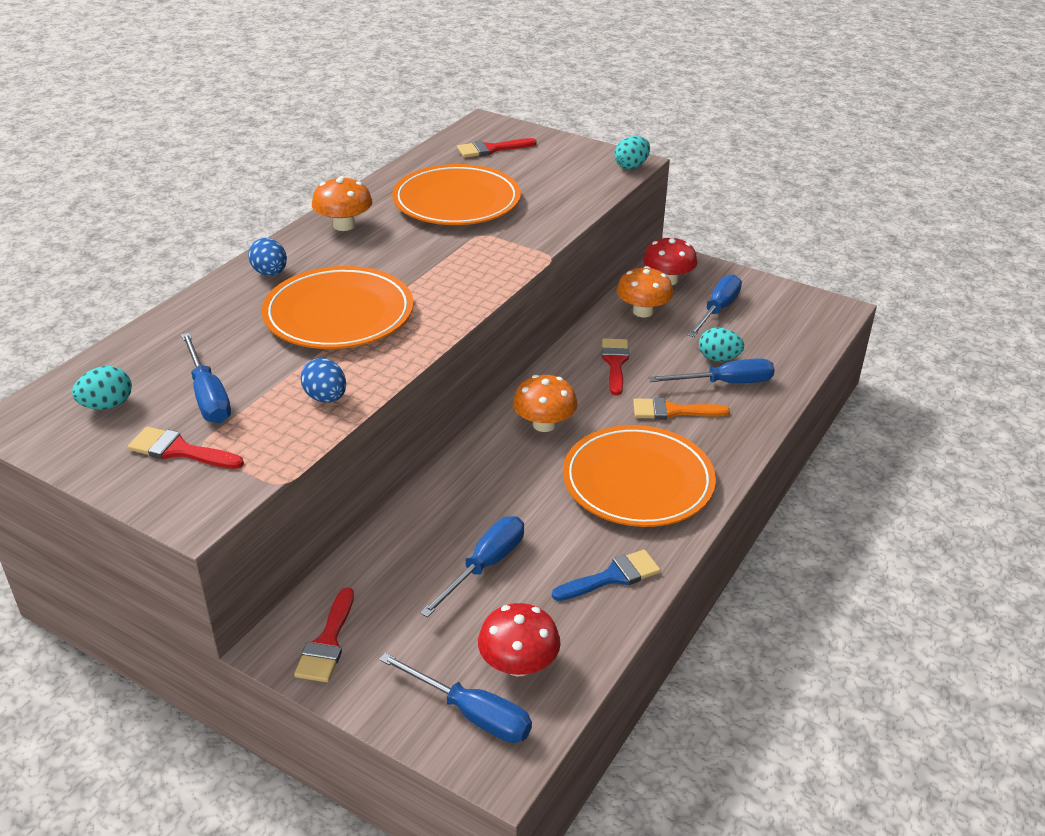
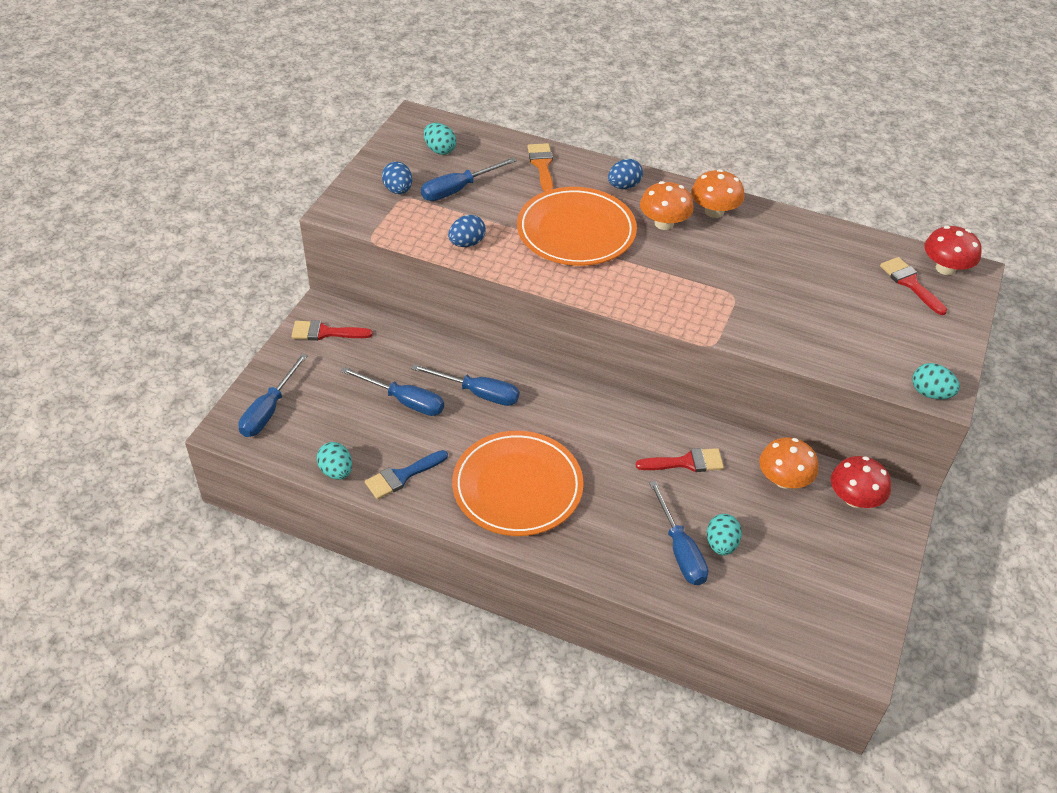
camera: 80 degrees right, 10 degrees up
red brush [128,427,244,469] -> blue egg [382,162,412,194]
orange plate [392,164,521,225] -> none
red mushroom [478,603,561,677] -> red mushroom moved to [924,226,982,275]
orange mushroom [513,375,578,432] -> orange mushroom moved to [640,181,694,230]
blue brush [552,549,661,601] -> blue brush turned 90 degrees clockwise [365,450,448,499]
orange brush [633,397,730,420] -> orange brush moved to [527,143,553,192]
blue screwdriver [688,275,742,337] -> blue screwdriver moved to [411,364,519,406]
none -> turquoise egg [317,442,352,480]

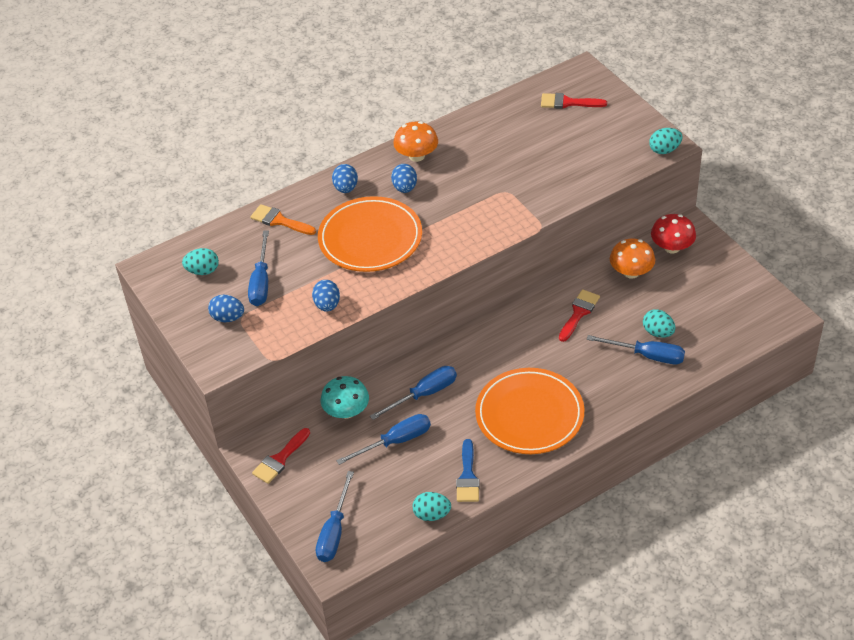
camera: 50 degrees left, 0 degrees up
blue screwdriver [238,353,308,437] -> blue screwdriver turned 45 degrees clockwise [316,471,354,562]
orange mushroom [640,181,694,230] -> blue egg [391,164,417,193]
red mushroom [924,226,982,275] -> none
none -> turquoise mushroom [321,376,369,419]

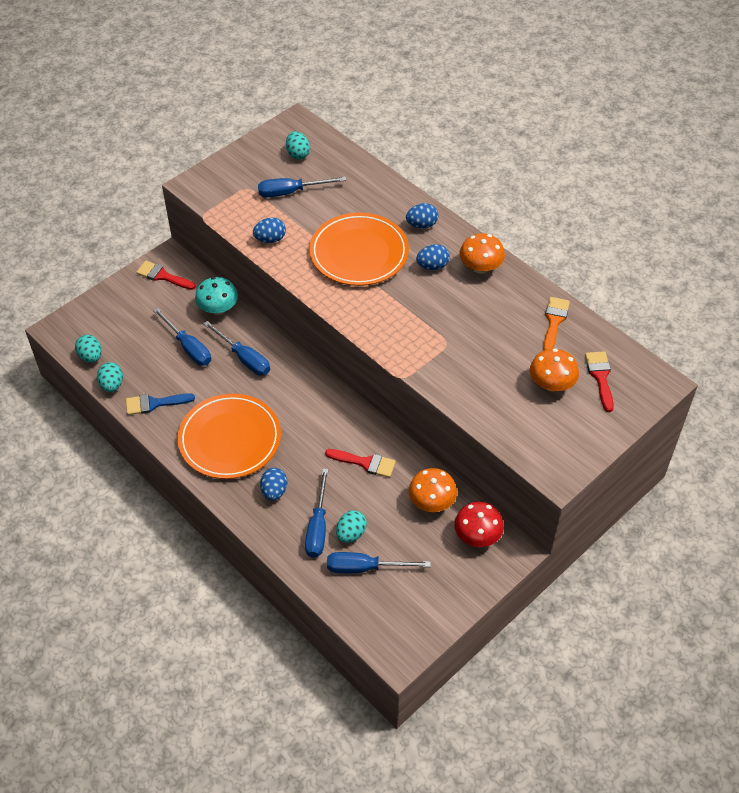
camera: 75 degrees right, 5 degrees up
blue egg [208,294,244,322] -> blue egg moved to [260,468,287,501]
orange brush [250,204,316,235] -> orange brush moved to [543,297,570,350]
blue screwdriver [316,471,354,562] -> blue screwdriver moved to [327,552,431,573]
turquoise egg [649,128,683,154] -> turquoise egg moved to [75,335,102,363]
none -> orange mushroom [530,349,579,391]

